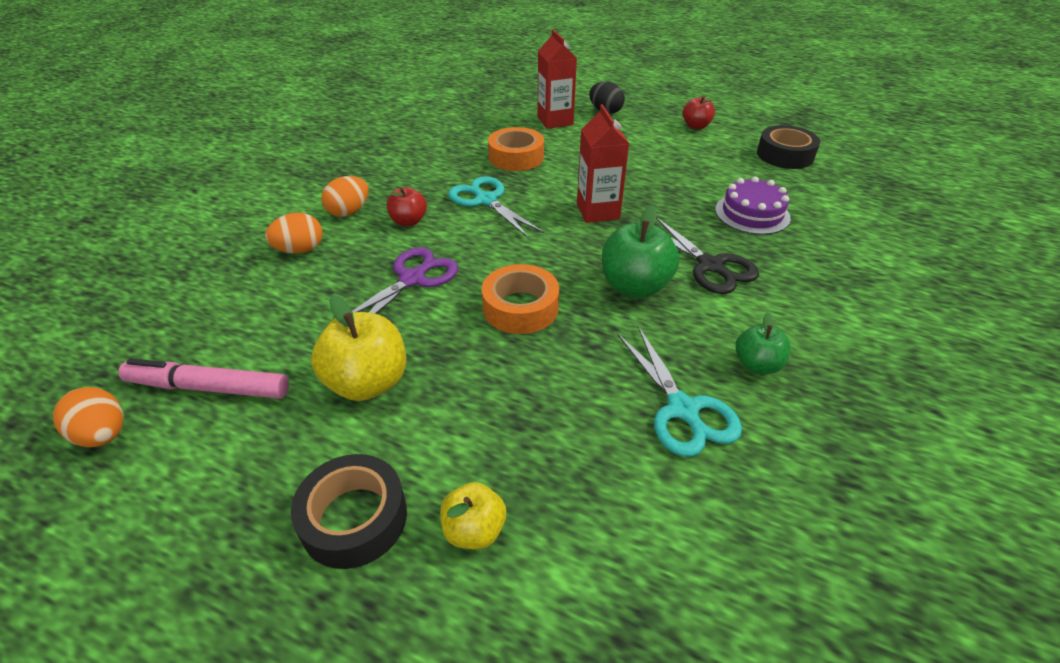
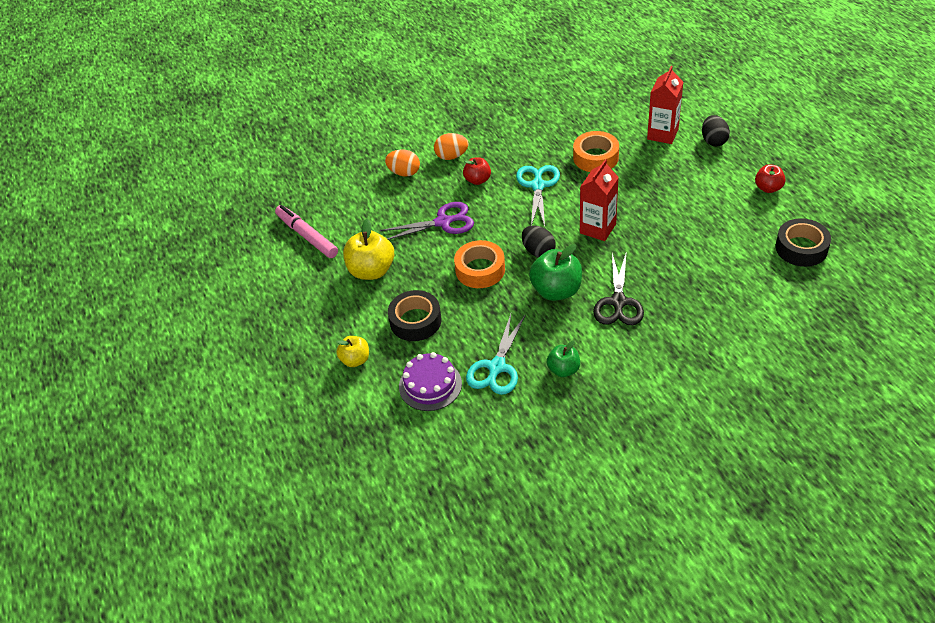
camera: 45 degrees right, 5 degrees up
orange egg [53,387,124,447] -> none
black tape [291,454,407,569] -> black tape moved to [388,290,441,341]
purple cake [715,176,791,235] -> purple cake moved to [399,352,462,411]
none -> black egg [522,225,556,257]

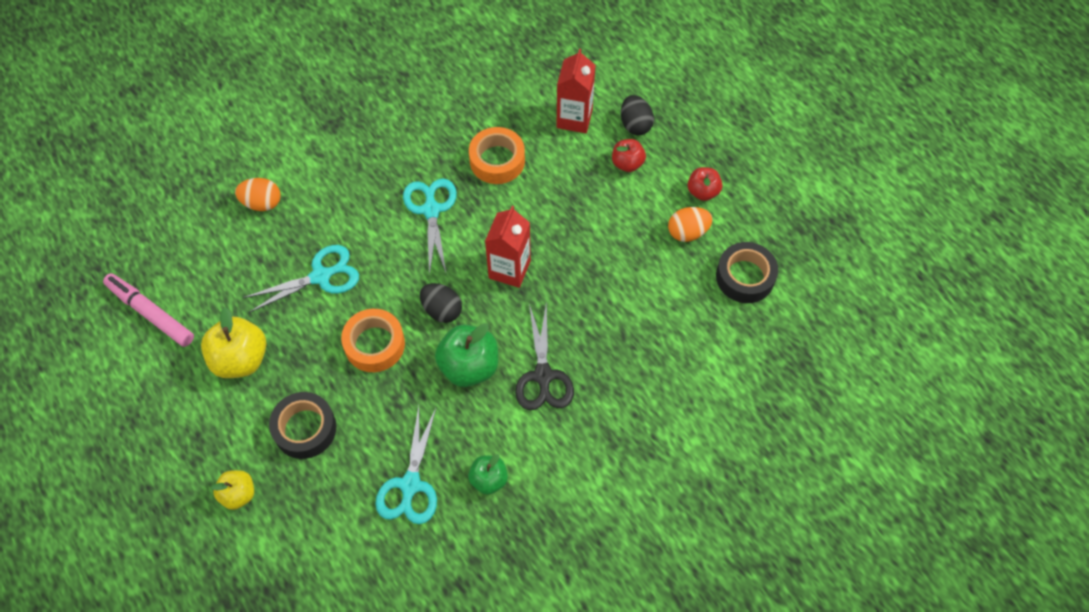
camera: 15 degrees left, 15 degrees up
purple scissors [380,202,474,240] -> turquoise scissors [243,245,359,313]
purple cake [399,352,462,411] -> none
orange egg [434,133,468,160] -> orange egg moved to [668,207,713,242]
red apple [463,157,491,185] -> red apple moved to [612,139,646,172]

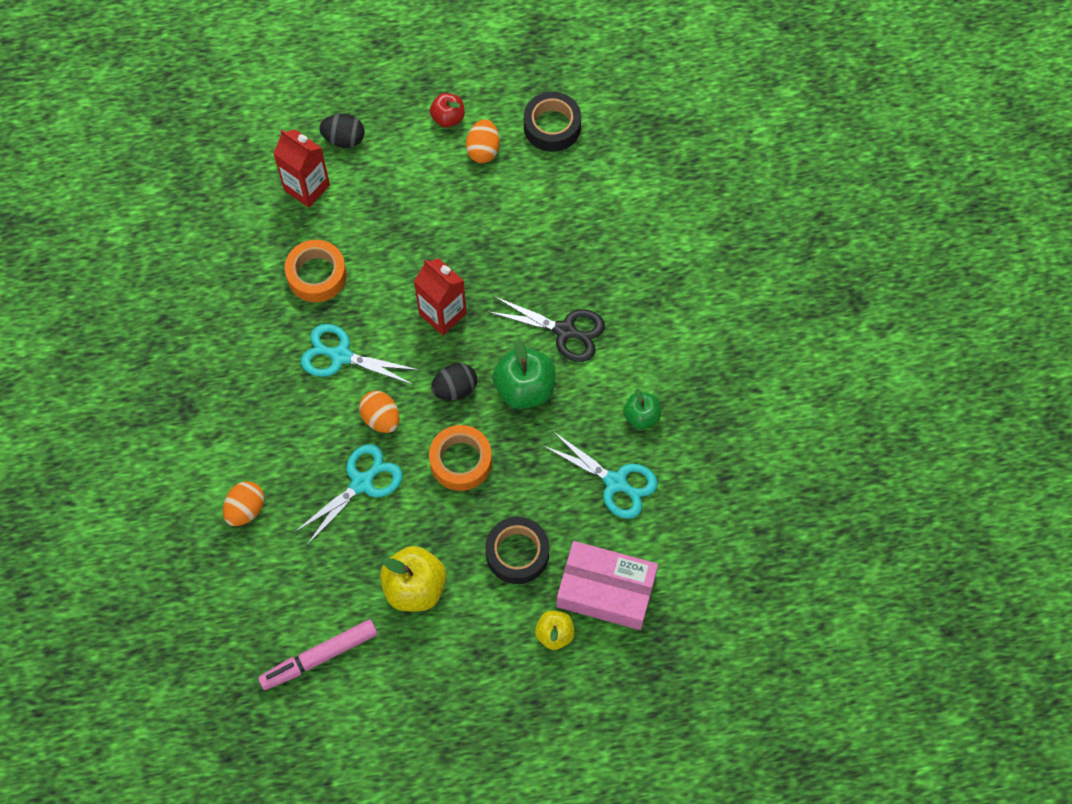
camera: 65 degrees left, 5 degrees up
turquoise scissors [243,245,359,313] -> turquoise scissors turned 45 degrees clockwise [294,444,403,546]
red apple [612,139,646,172] -> none
none -> orange egg [359,391,400,433]
none -> pink box [557,541,658,630]

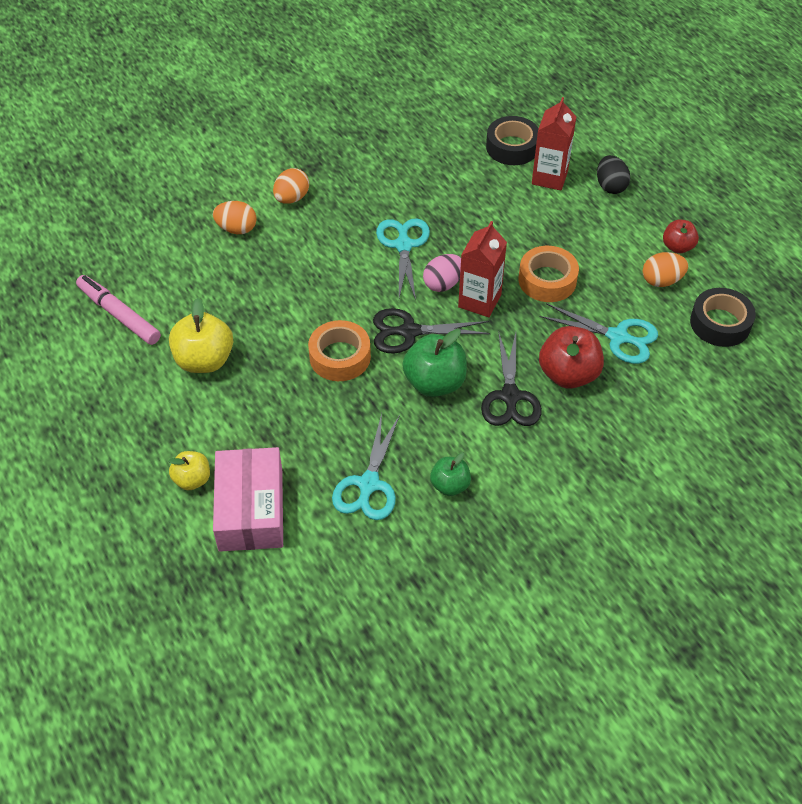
camera: 70 degrees right, 15 degrees down
orange tape [285,240,347,302] -> orange tape moved to [519,246,579,302]
turquoise scissors [294,444,403,546] -> turquoise scissors moved to [540,303,658,364]
orange egg [359,391,400,433] -> orange egg moved to [273,168,309,204]
black egg [431,363,477,400] -> black scissors [373,308,491,353]
black tape [485,517,549,584] -> black tape moved to [486,116,539,165]
none -> pink egg [423,254,461,292]
none -> red apple [539,326,604,389]

